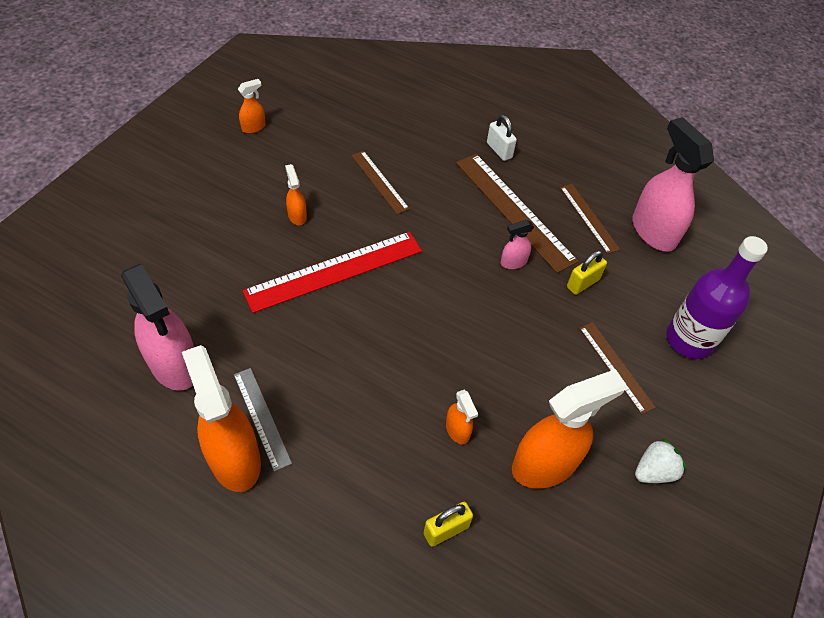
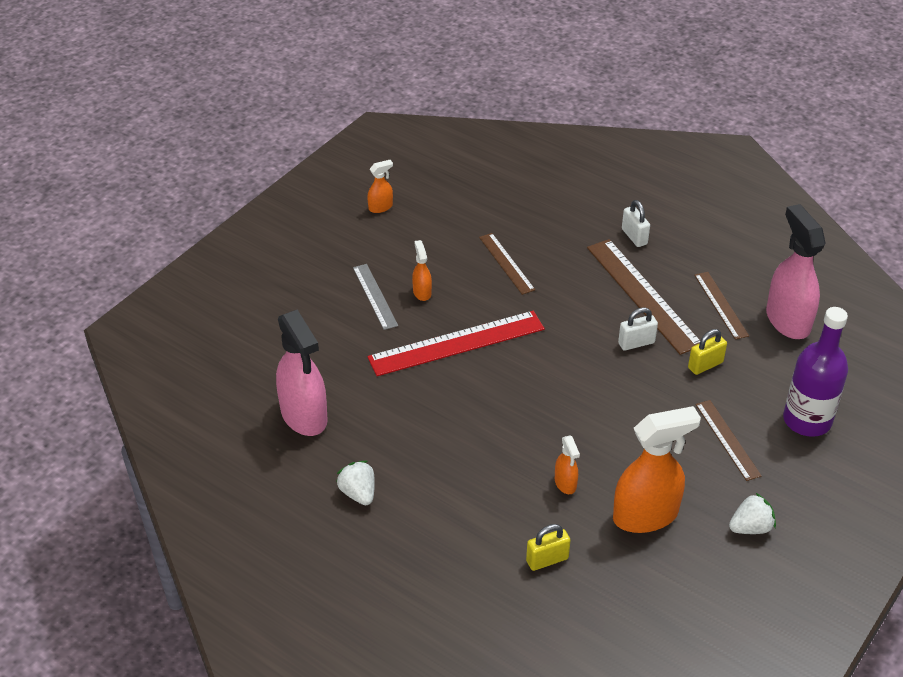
camera: 10 degrees right, 10 degrees down
orange spray bottle [182,345,261,492] -> white strawberry [336,461,375,505]
grey ruler [234,368,292,471] -> grey ruler moved to [353,264,398,330]
pink spray bottle [501,220,534,269] -> white padlock [618,307,658,351]

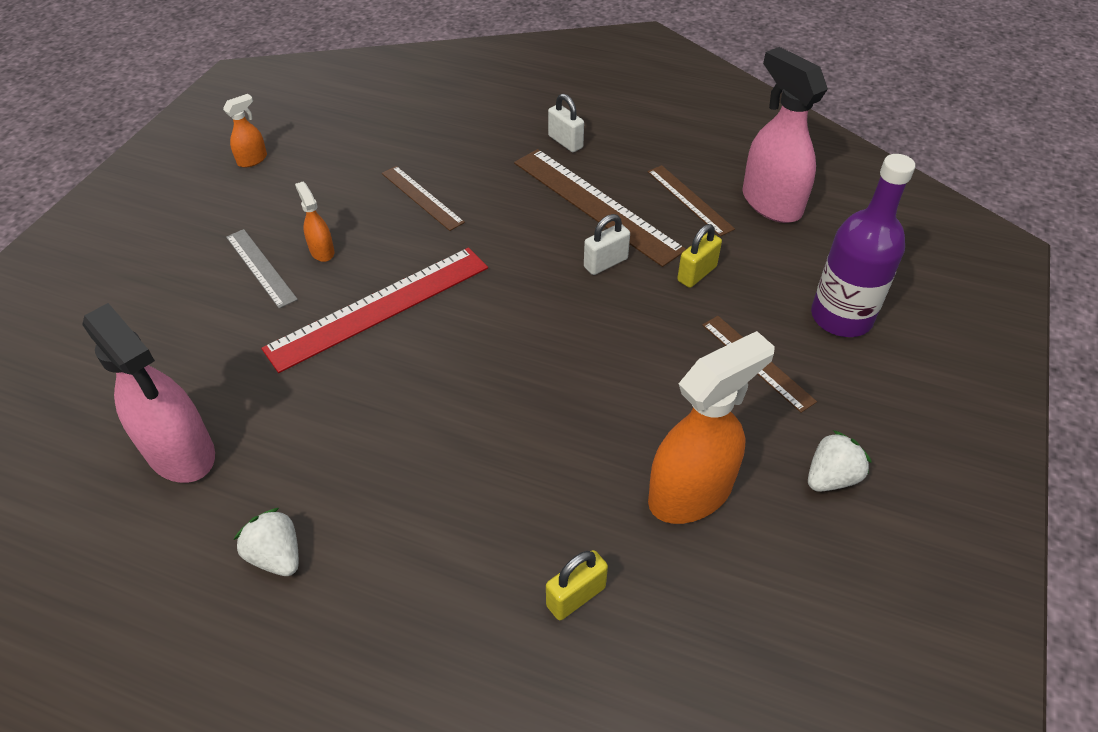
camera: 15 degrees left, 5 degrees up
orange spray bottle [555,436,580,494] -> none

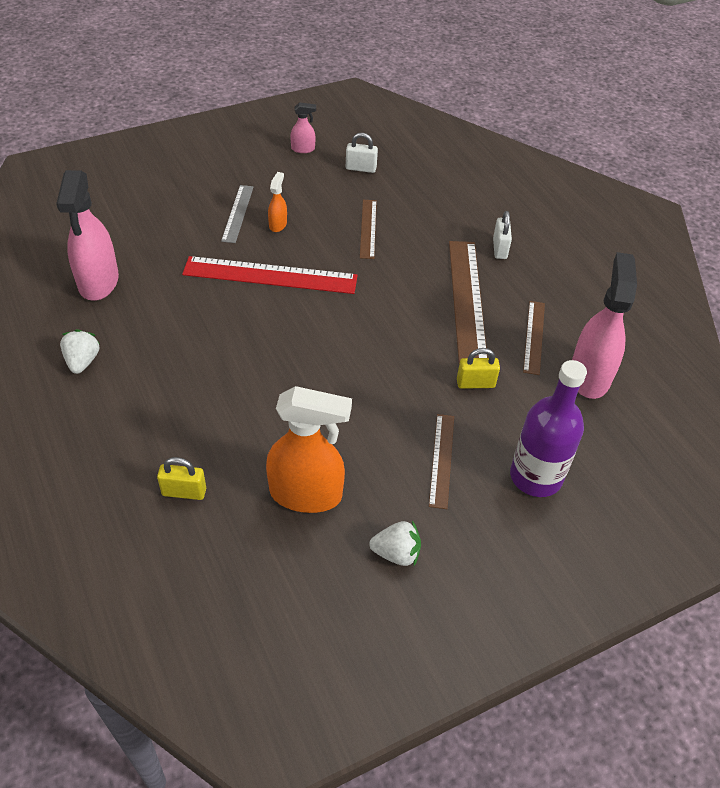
camera: 40 degrees right, 0 degrees up
orange spray bottle [223,94,267,168] -> pink spray bottle [290,102,316,153]
white padlock [584,214,630,275] -> white padlock moved to [346,133,378,173]

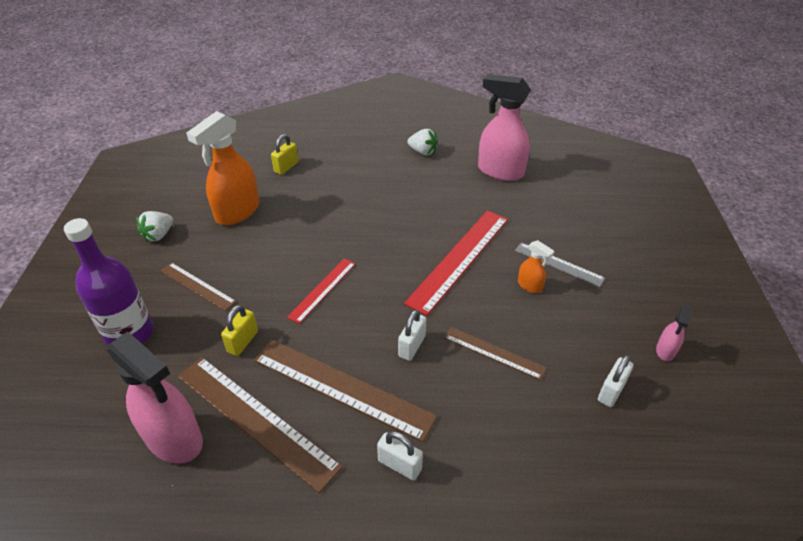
camera: 120 degrees right, 5 degrees down
brown ruler [523,301,545,375] -> brown ruler [178,357,343,493], size x1.80
none -> red ruler [287,258,356,324]
none -> white padlock [398,310,426,361]

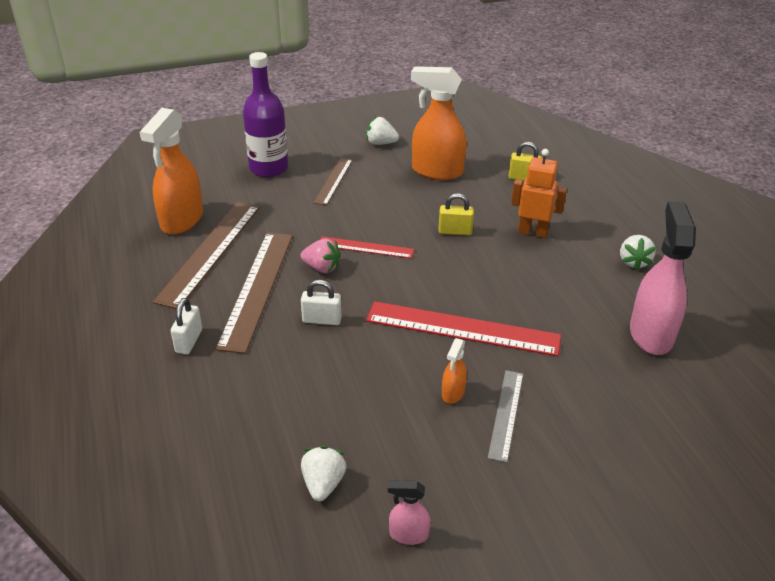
camera: 70 degrees right, 5 degrees down
pink spray bottle [107,332,203,464] -> orange spray bottle [140,108,203,235]
yellow padlock [221,305,258,356] -> yellow padlock moved to [438,193,474,235]
brown ruler [444,327,547,380] -> none
white padlock [598,355,634,407] -> white strawberry [301,446,347,501]
none -> pink strawberry [300,239,341,273]
none -> orange robot [511,149,567,238]

